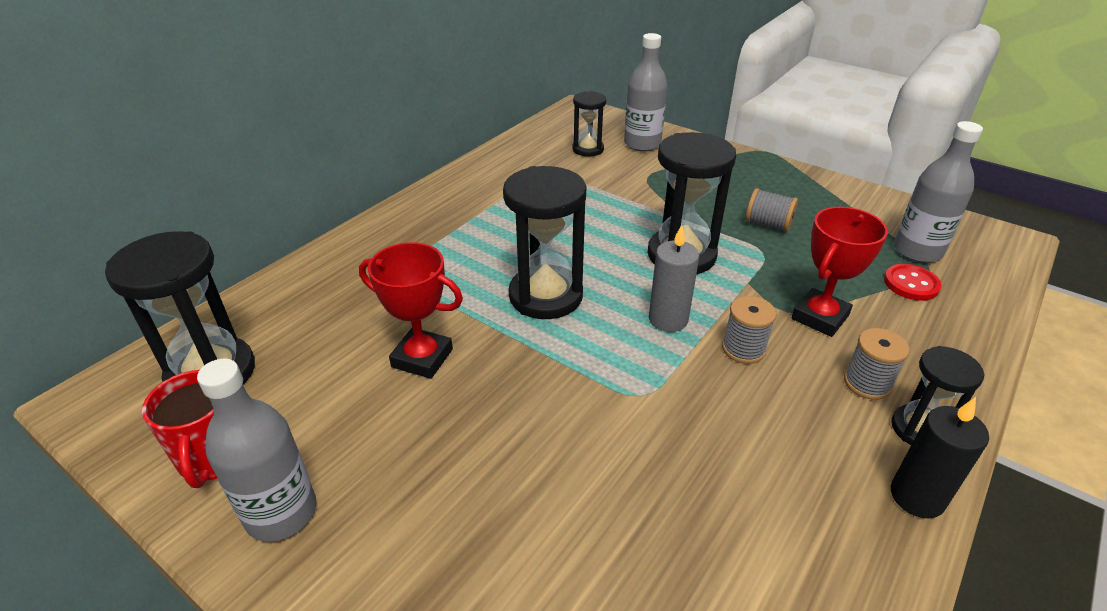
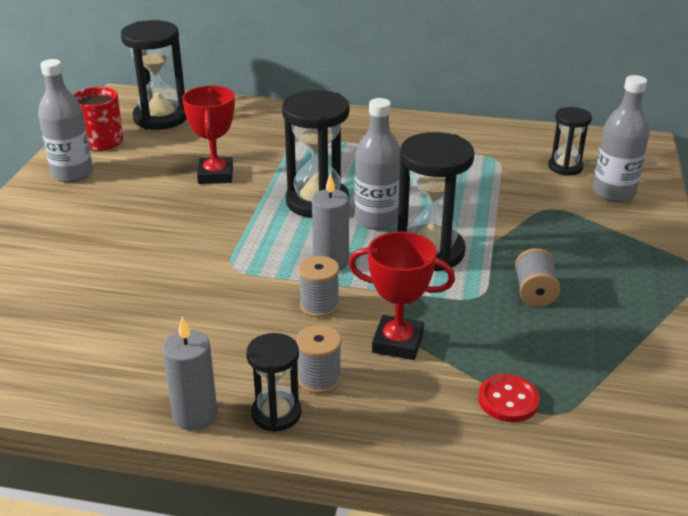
camera: 65 degrees right, 5 degrees down
black candle [891,397,989,518] -> grey candle [162,317,217,431]
grey bottle [894,121,983,263] -> grey bottle moved to [355,98,400,230]

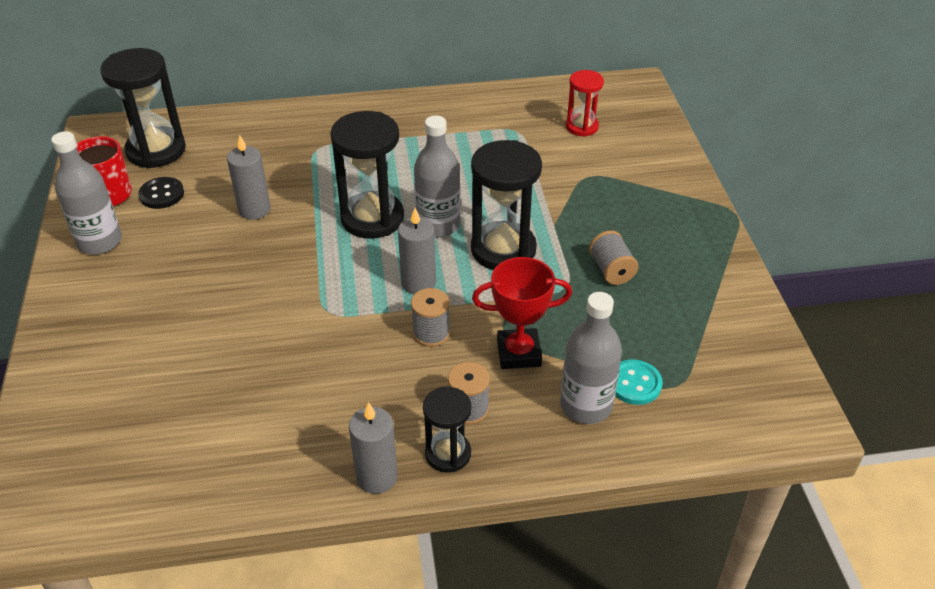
camera: 20 degrees left, 10 degrees up
red trophy [182,85,235,184] -> grey candle [227,134,271,220]
red button [478,374,540,422] -> turquoise button [615,359,663,405]
black hourglass [548,107,592,176] -> red hourglass [566,70,604,137]
grey bottle [593,75,650,202] -> grey bottle moved to [560,292,622,424]
none -> black button [138,177,184,209]

